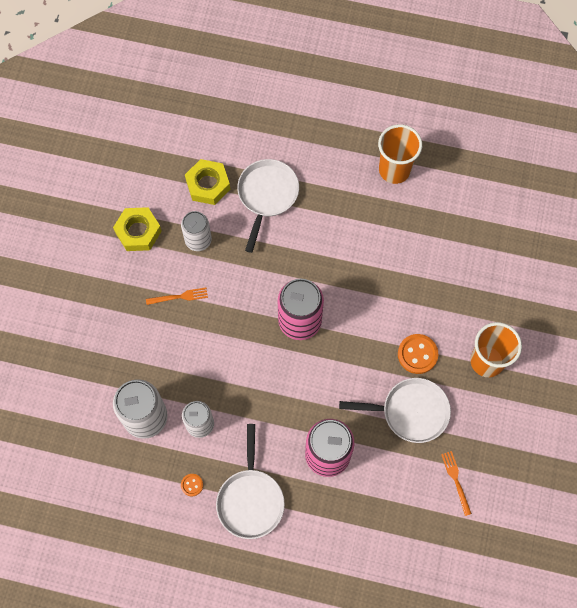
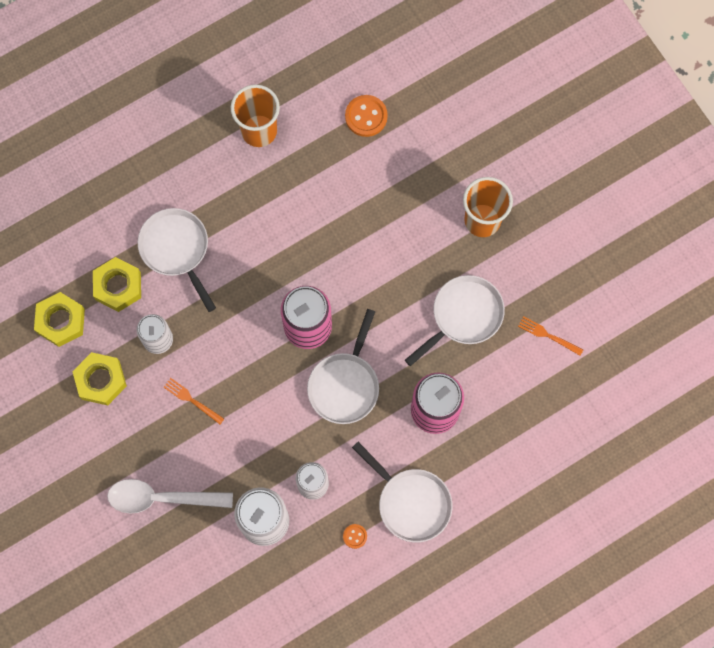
camera: 45 degrees left, 5 degrees up
orange fork [146,287,208,305] -> orange fork turned 90 degrees counterclockwise [164,378,224,424]
orange button [398,334,438,374] -> orange button moved to [345,95,388,137]
none -> yellow nut [34,292,85,347]
none -> white spoon [107,479,233,513]
none -> white pan [307,309,379,424]

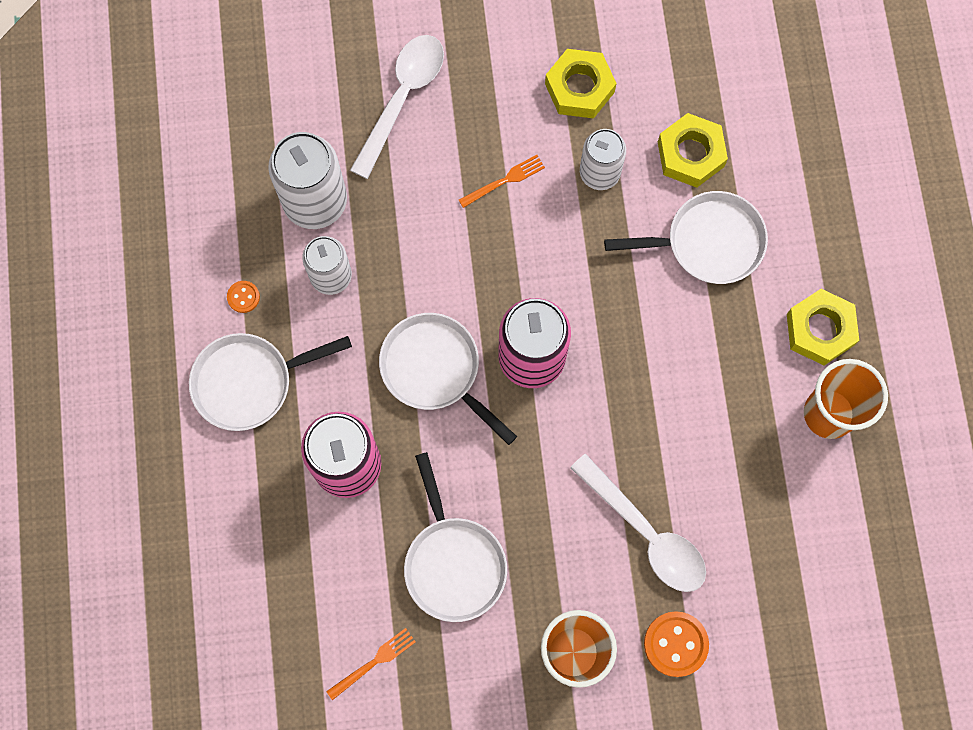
camera: 115 degrees right, 0 degrees up
yellow nut [34,292,85,347] -> yellow nut moved to [787,289,859,365]
orange button [345,95,388,137] -> orange button moved to [644,611,709,677]
none -> white spoon [570,453,706,592]

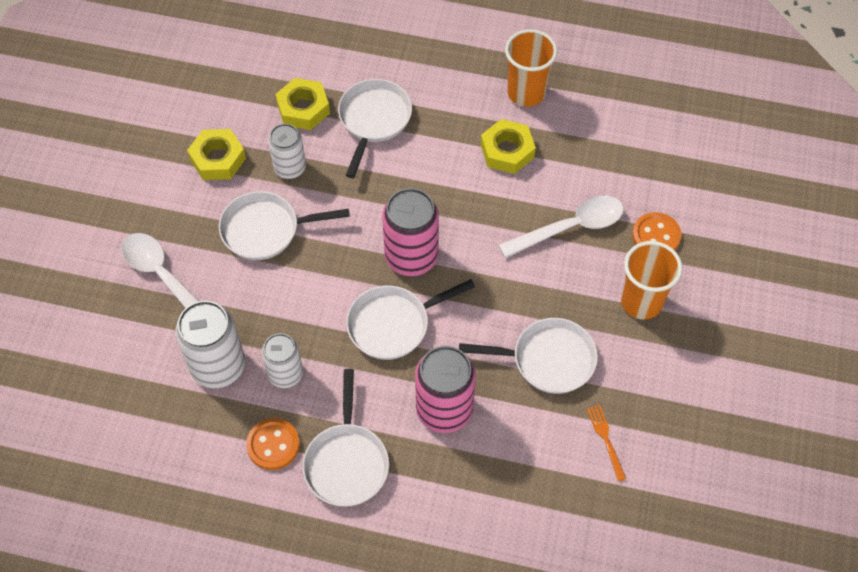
camera: 70 degrees left, 15 degrees down
orange button [227,281,260,313] -> orange button [246,418,300,470], size x1.87
orange fork [459,155,545,208] -> white pan [219,191,350,260]
yellow nut [787,289,859,365] -> yellow nut moved to [481,119,536,174]

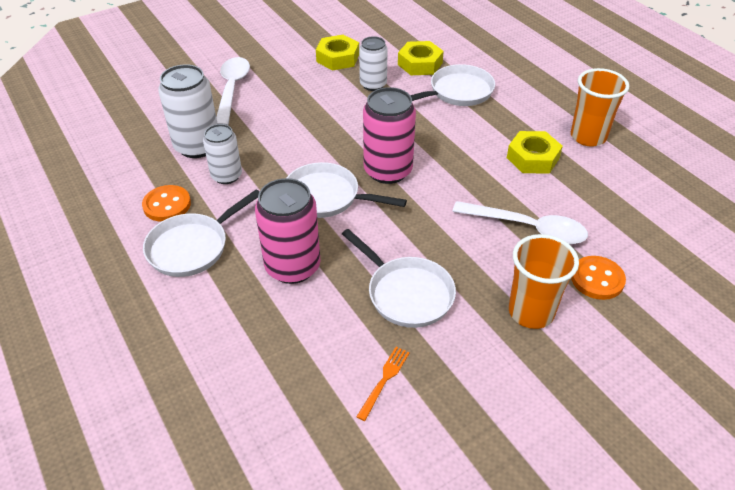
camera: 45 degrees right, 15 degrees down
white pan [219,191,350,260] -> none

